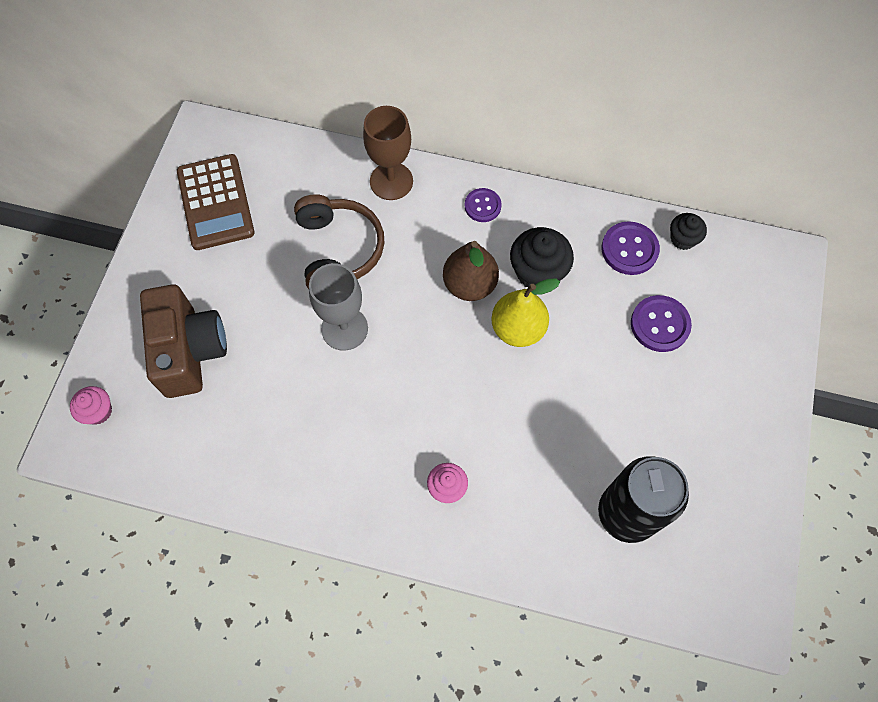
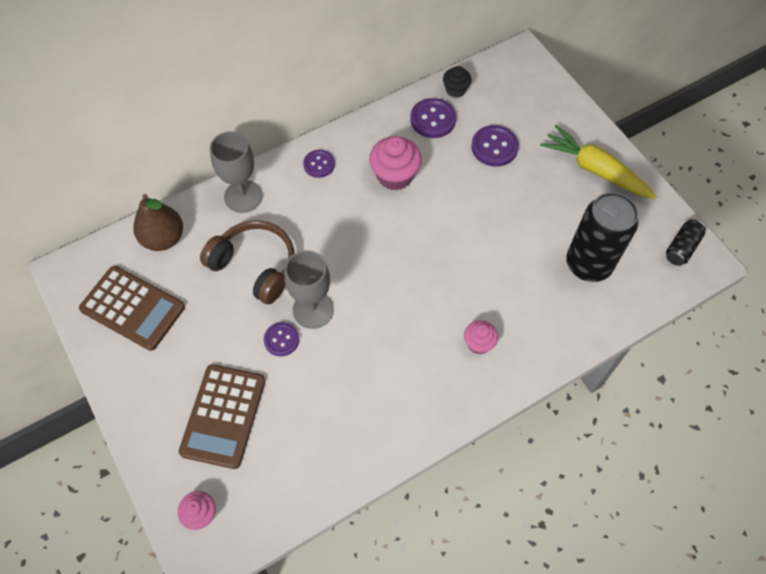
camera: 45 degrees left, 5 degrees down
brown camera [140,284,227,398] -> brown calculator [179,364,265,469]
brown goblet [363,106,413,200] -> grey goblet [210,131,263,213]
brown pear [443,241,499,301] -> brown pear moved to [133,194,183,251]
yellow pear [491,278,560,347] -> none
black cupcake [510,227,574,287] -> pink cupcake [369,136,422,190]
none -> purple button [264,322,299,356]
none -> yellow carrot [540,125,657,199]
none -> black can [666,219,706,266]

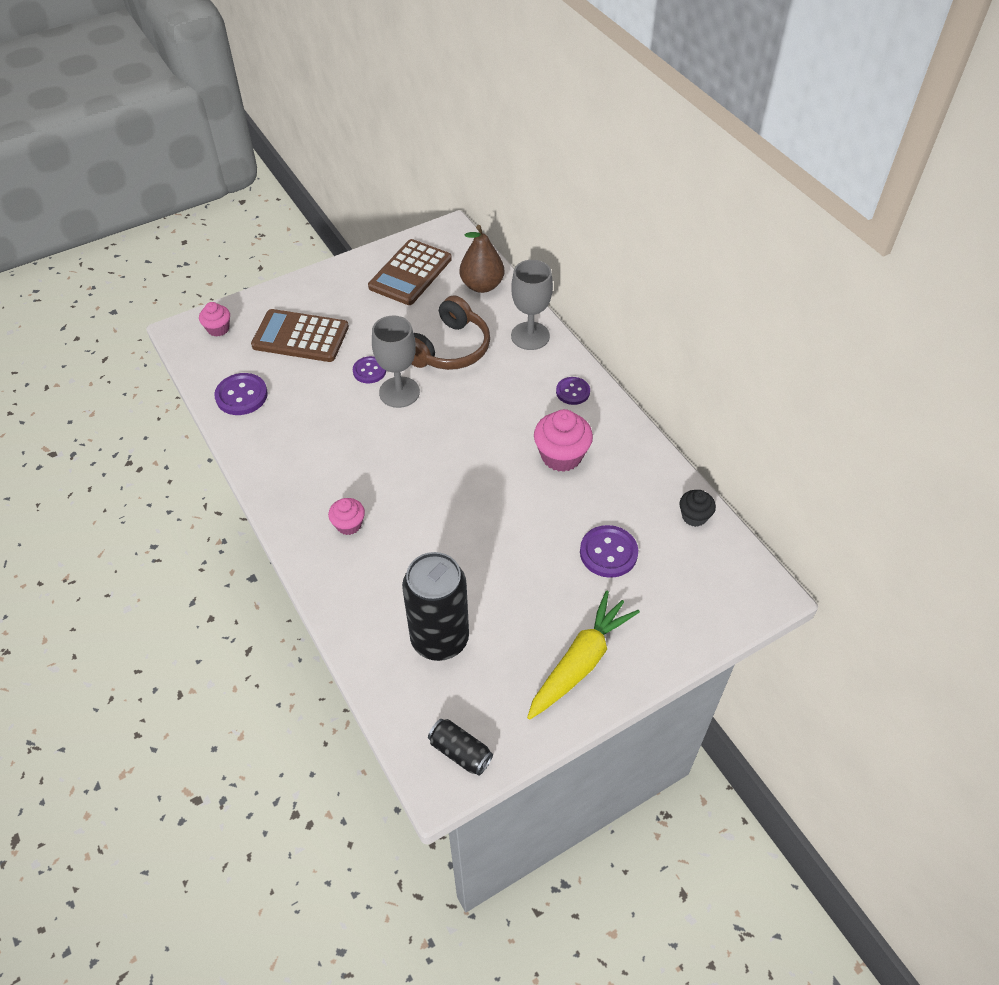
camera: 90 degrees right, 10 degrees down
purple button [410,98,456,138] -> purple button moved to [214,373,268,415]

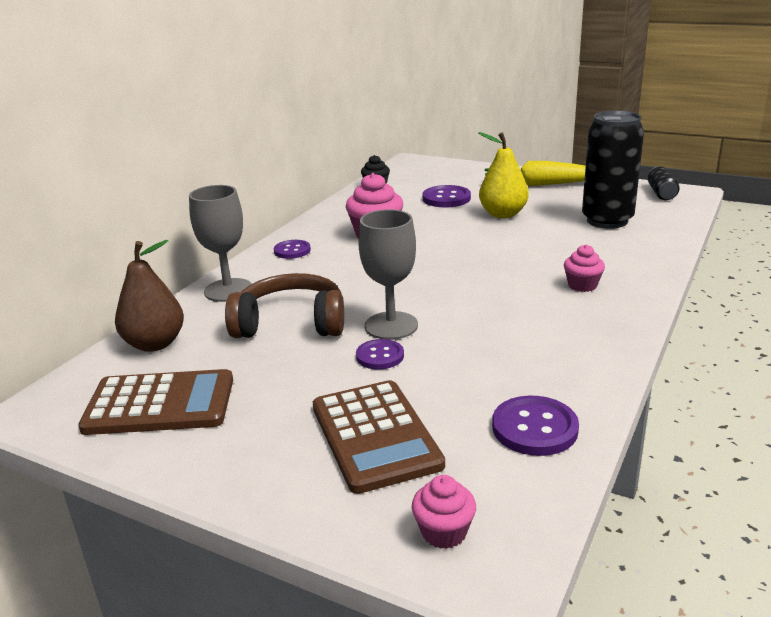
camera: 120 degrees left, 25 degrees down
none -> yellow pear [478,132,529,218]

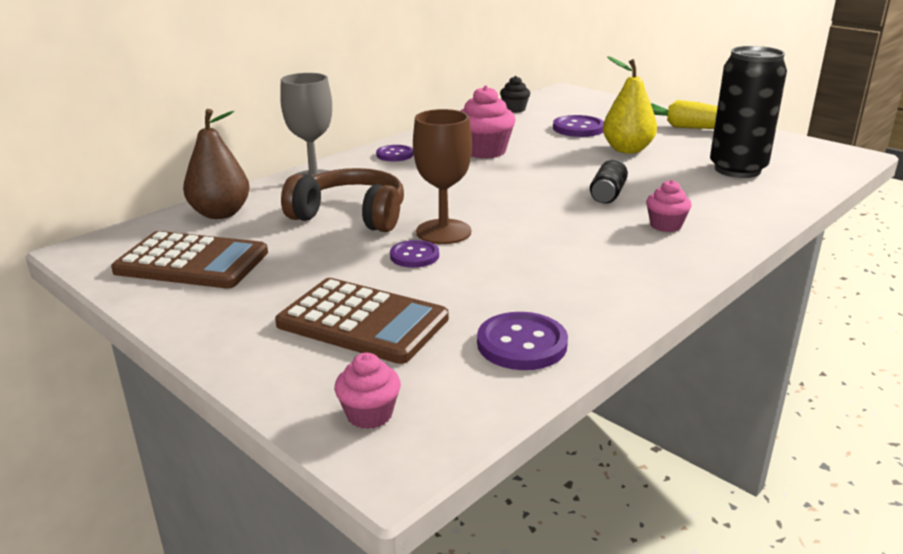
camera: 15 degrees right, 0 degrees up
brown calculator [313,380,445,494] -> brown calculator turned 60 degrees counterclockwise [275,278,449,364]
grey goblet [358,209,418,340] -> brown goblet [413,109,472,244]
black can [648,166,680,200] -> black can moved to [590,159,628,204]

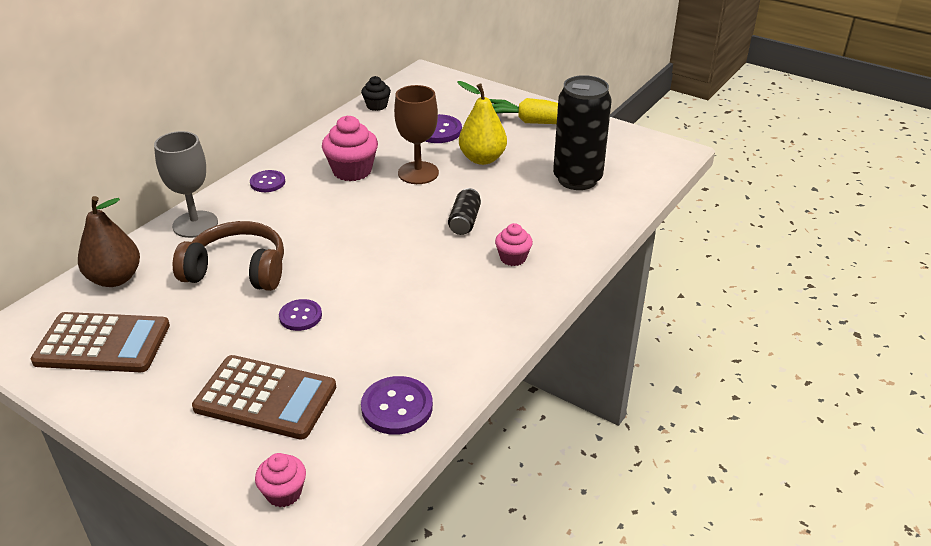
camera: 10 degrees left, 10 degrees up
brown goblet [413,109,472,244] -> brown goblet moved to [394,85,439,184]

